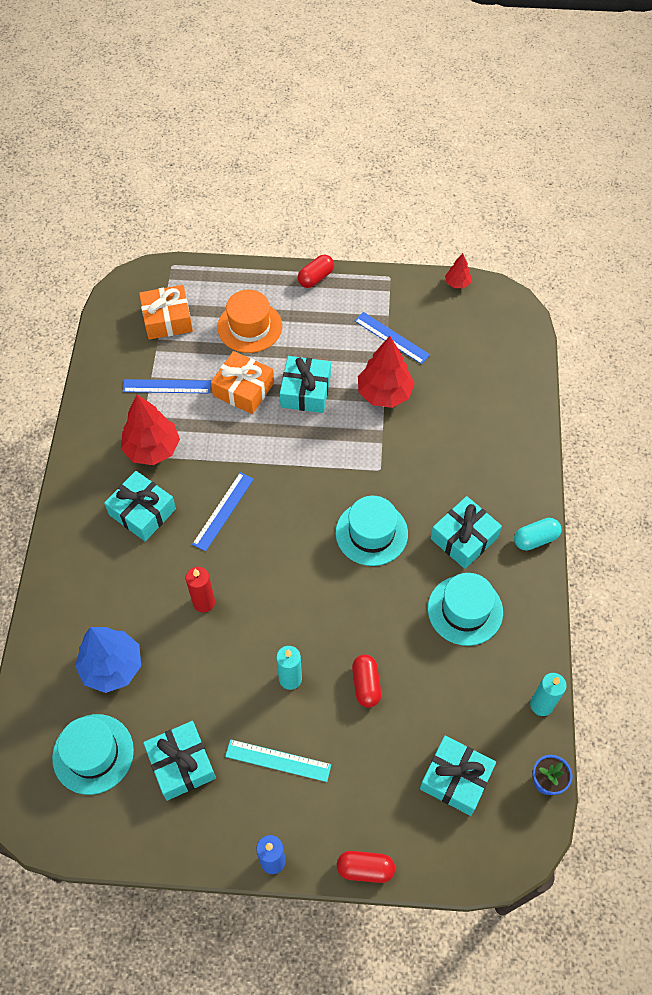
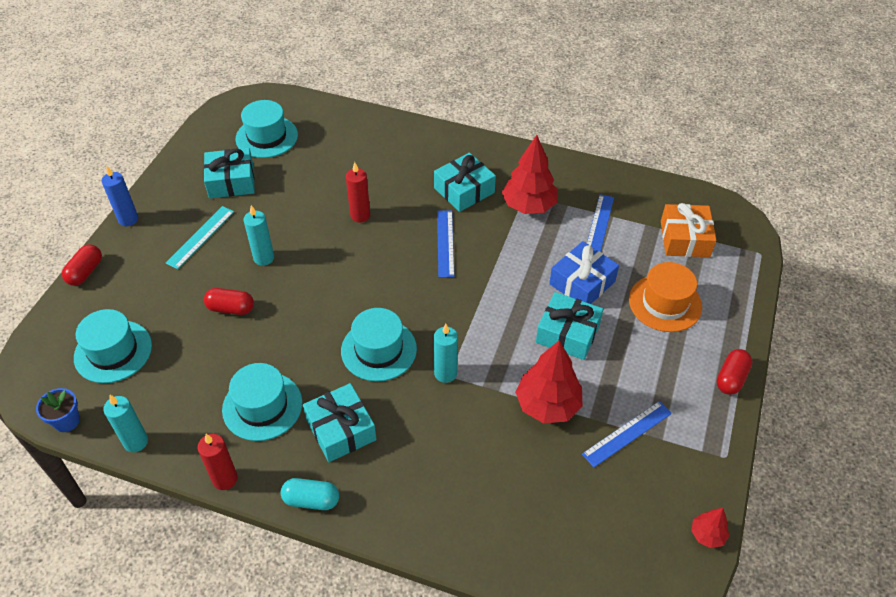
camera: 105 degrees right, 10 degrees down
blue tree [75,627,141,693] -> none
blue ruler [192,472,254,551] -> blue ruler turned 45 degrees clockwise [437,210,454,278]
orange gift [211,351,274,414] -> blue gift [549,241,619,304]
red capsule [298,255,334,288] -> red capsule turned 60 degrees clockwise [717,349,753,395]
turquoise gift [420,736,496,816] -> turquoise hat [74,309,152,383]
turquoise capsule [514,518,562,550] -> turquoise capsule turned 75 degrees counterclockwise [280,478,339,510]
none -> red candle [197,434,238,490]
none -> turquoise candle [434,324,458,383]

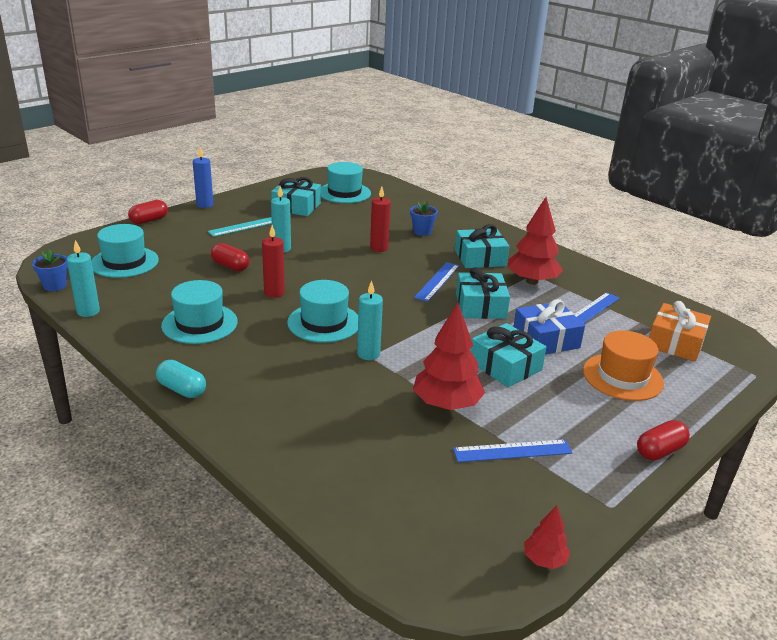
camera: 25 degrees right, 20 degrees down
red candle [197,434,238,490] -> red candle moved to [262,225,285,298]
turquoise gift [303,383,376,462] -> turquoise gift moved to [456,267,510,319]
none -> blue flower pot [410,201,438,236]

